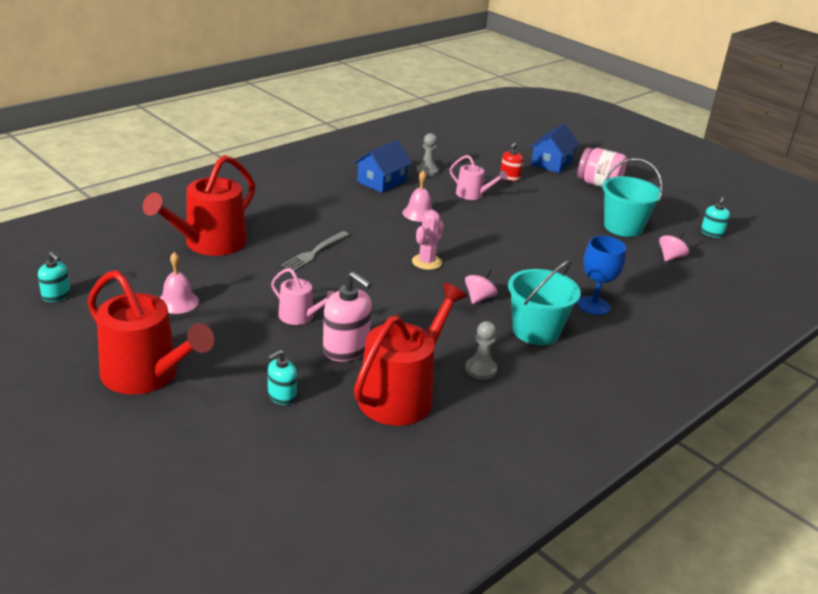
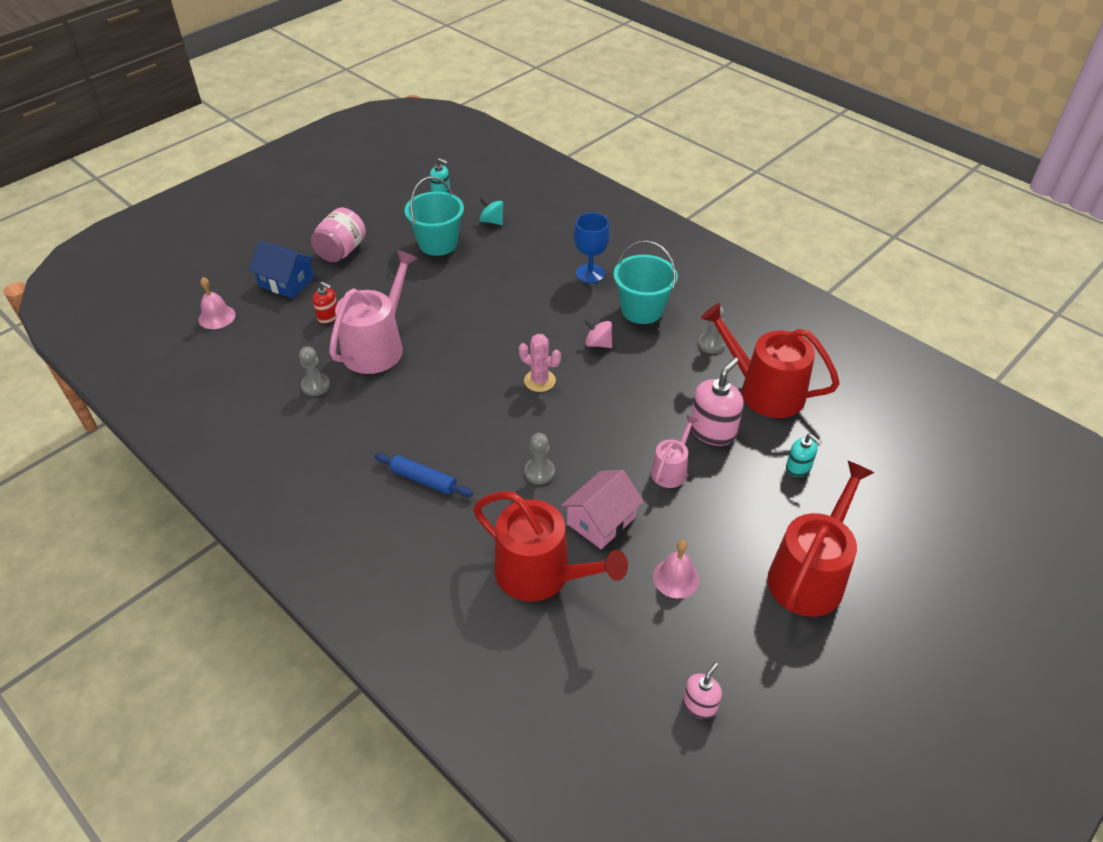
camera: 90 degrees left, 15 degrees up
turquoise soap dispenser [38,252,71,302] -> pink soap dispenser [683,662,722,719]
grey fork [282,231,349,271] -> grey pawn [524,433,555,484]
blue house [354,140,413,193] -> none
pink bell [402,170,433,222] -> pink bell moved to [198,277,236,329]
pink watering can [450,155,507,200] -> pink watering can [329,250,418,374], size x1.92
pink spinning top [659,231,689,261] -> turquoise spinning top [480,198,503,225]
none -> blue rolling pin [374,453,473,497]
none -> pink house [561,470,644,549]

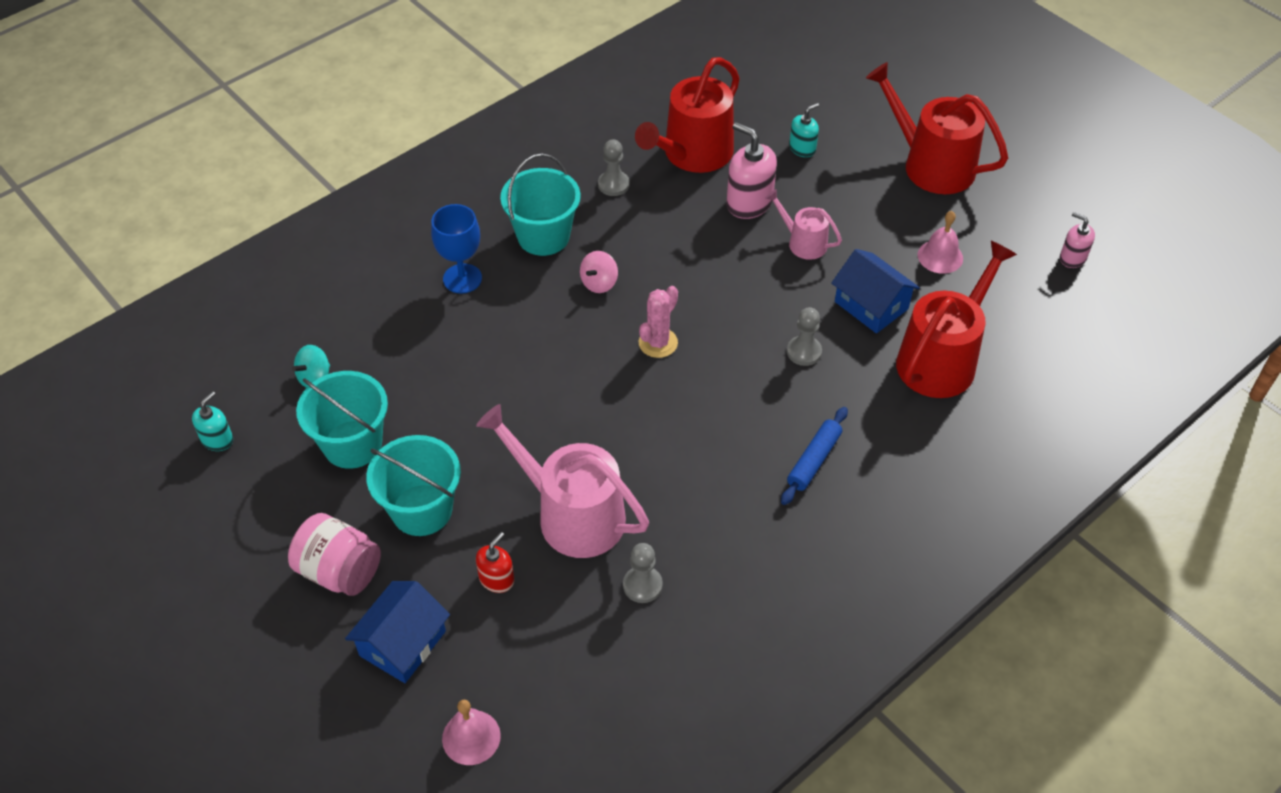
camera: 85 degrees left, 5 degrees up
pink house [561,470,644,549] -> blue house [831,249,920,333]
none -> turquoise bucket [366,435,461,536]

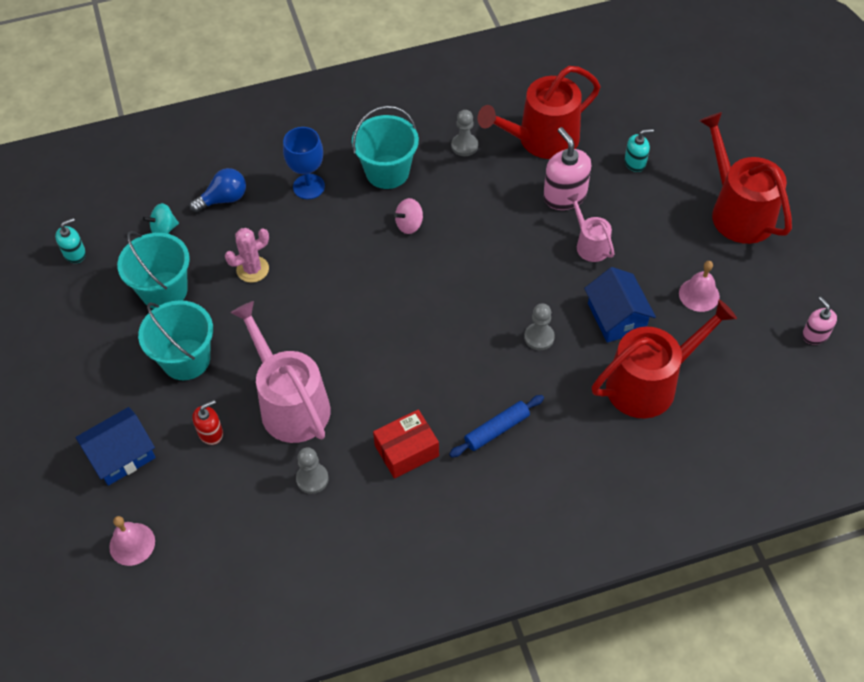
camera: 25 degrees right, 5 degrees up
pink jar [288,513,381,596] -> none
pink cactus [639,286,678,358] -> pink cactus moved to [225,228,269,283]
none -> blue light bulb [190,168,246,213]
none -> red box [373,409,439,478]

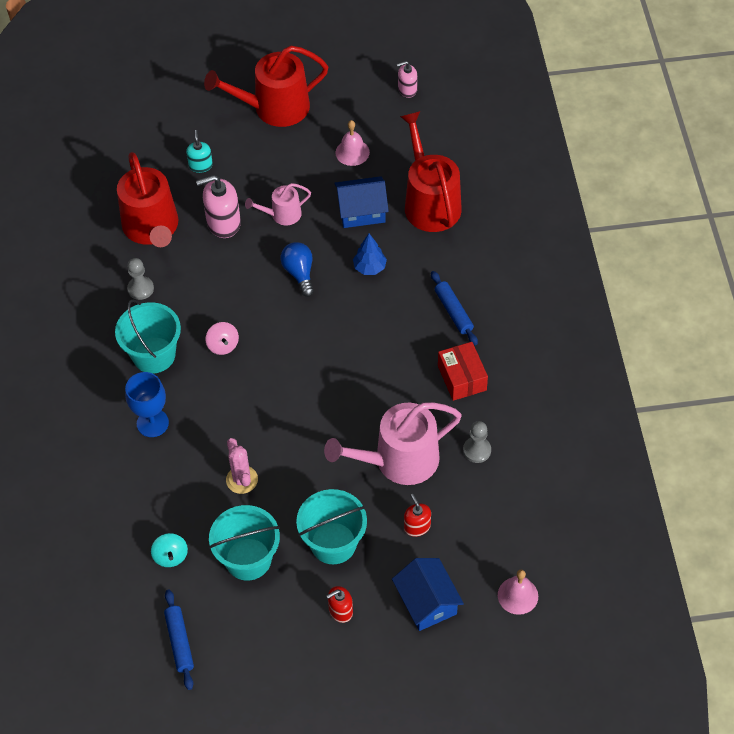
camera: 80 degrees left, 0 degrees up
turquoise soap dispenser [55,218,86,263] -> blue rolling pin [164,590,194,690]
blue light bulb [190,168,246,213] -> blue light bulb moved to [280,242,314,297]
grey pawn [524,303,555,350] -> blue tree [353,234,387,275]
none -> red soap dispenser [326,586,353,623]

